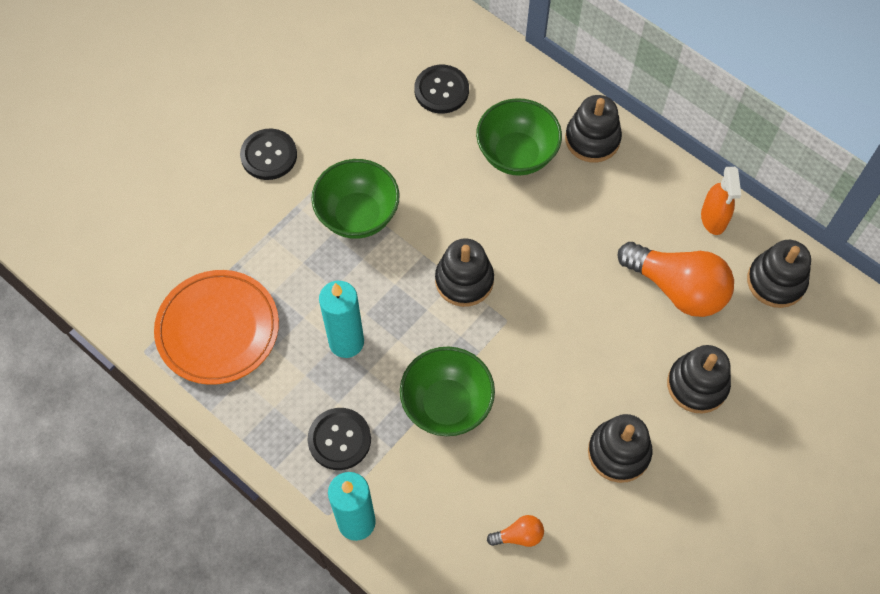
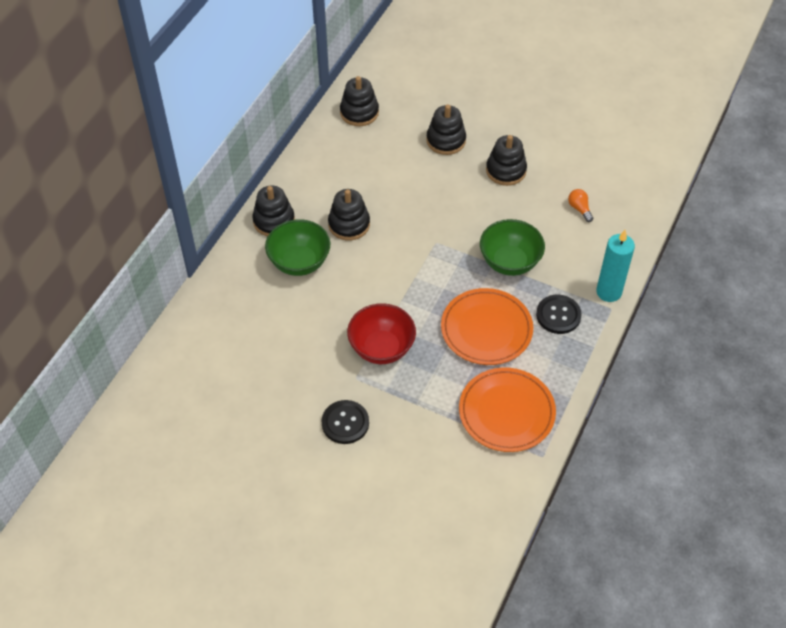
camera: 105 degrees left, 10 degrees down
green bowl [311,159,400,239] -> red bowl [347,303,416,364]
turquoise candle [319,281,364,358] -> orange plate [441,288,533,365]
black button [414,65,469,114] -> none
black stacking toy [435,238,494,307] -> black stacking toy moved to [328,189,370,240]
orange light bulb [618,242,734,317] -> none
orange spray bottle [701,167,741,235] -> none

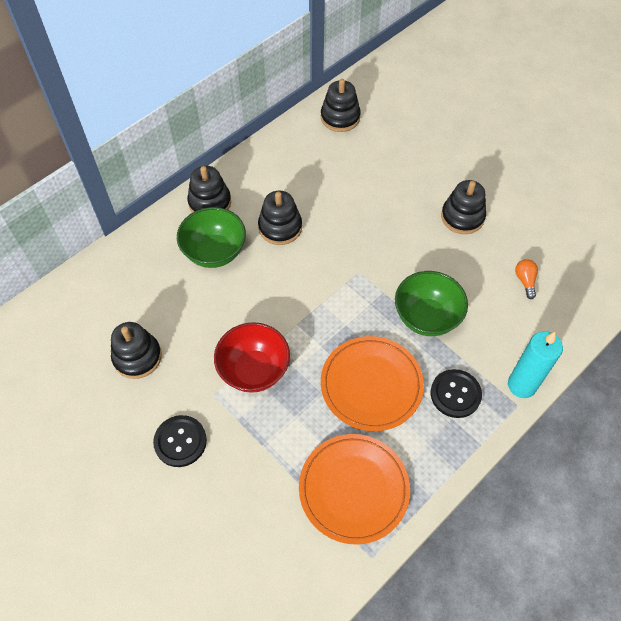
camera: 20 degrees right, 5 degrees up
black stacking toy [426,105,466,155] -> black stacking toy moved to [111,322,162,379]

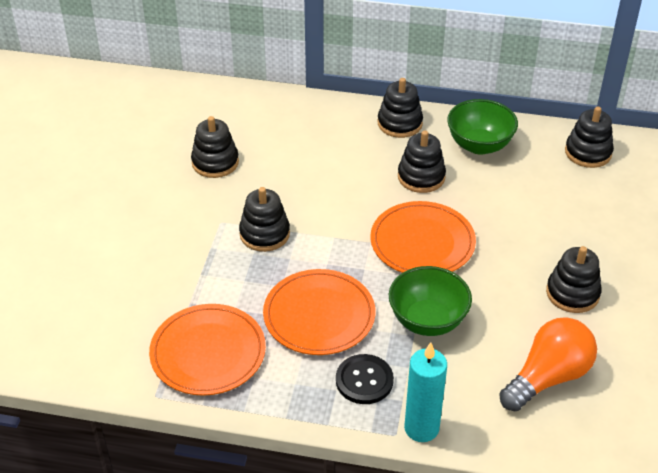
camera: 55 degrees right, 15 degrees down
black button [153,415,207,467] -> none
green bowl [177,207,246,268] -> green bowl moved to [447,99,518,155]
red bowl [214,322,290,393] -> black stacking toy [239,187,290,252]
orange light bulb [515,259,538,299] -> orange light bulb [499,317,597,411], size x2.30
none -> orange plate [370,201,476,273]

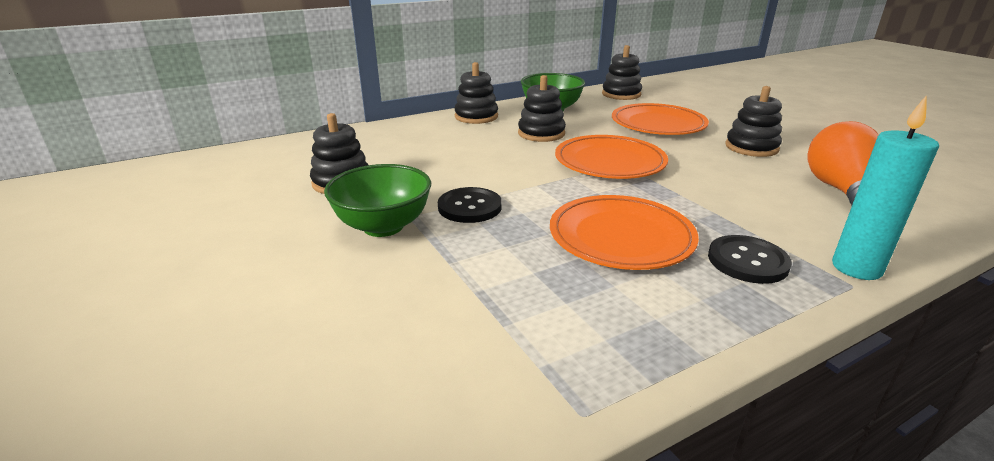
camera: 40 degrees left, 15 degrees down
orange plate [149,304,266,396] -> orange plate moved to [612,103,709,135]
black stacking toy [239,187,290,252] -> black button [438,187,502,223]
green bowl [389,266,472,336] -> green bowl moved to [324,164,431,237]

